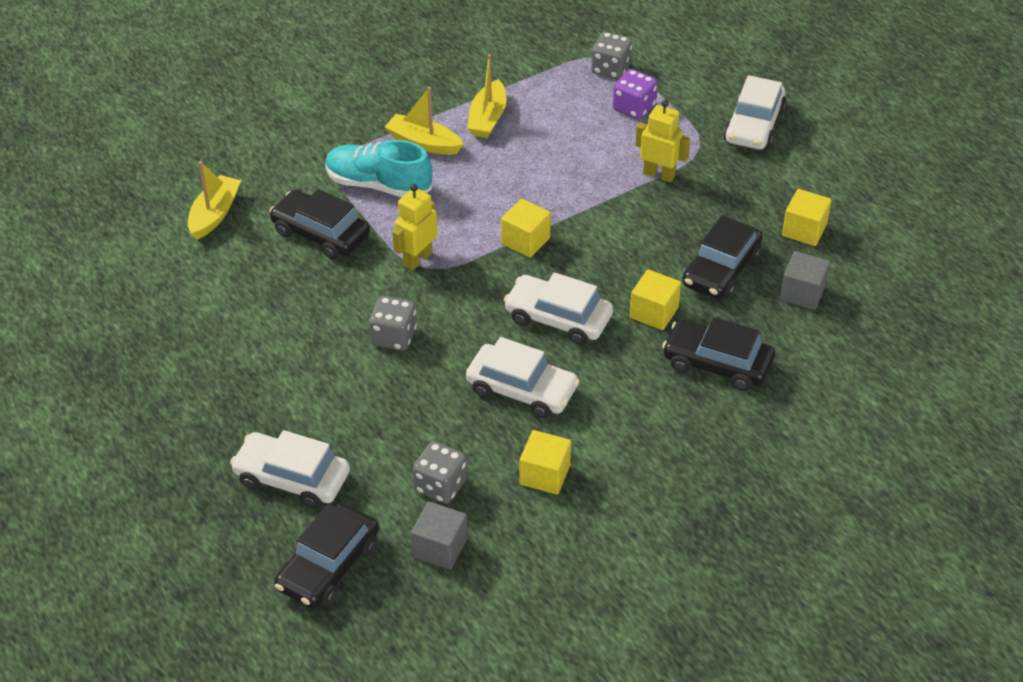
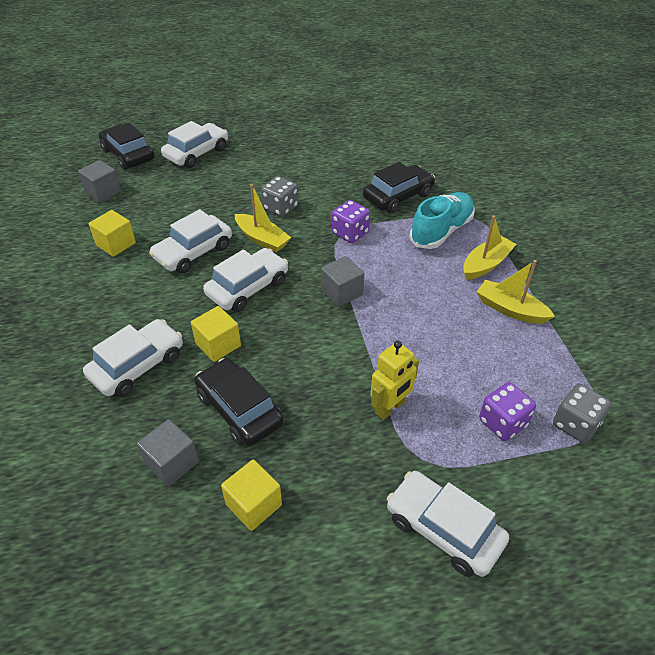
camera: 110 degrees right, 0 degrees up
yellow boat [188,161,241,240] -> yellow boat moved to [235,184,291,253]
yellow robot [393,184,438,271] -> purple dice [332,200,370,243]
grey dice [413,441,467,504] -> none
yellow cube [501,199,551,258] -> grey cube [321,256,364,307]
black car [662,317,775,391] -> white car [83,319,183,397]

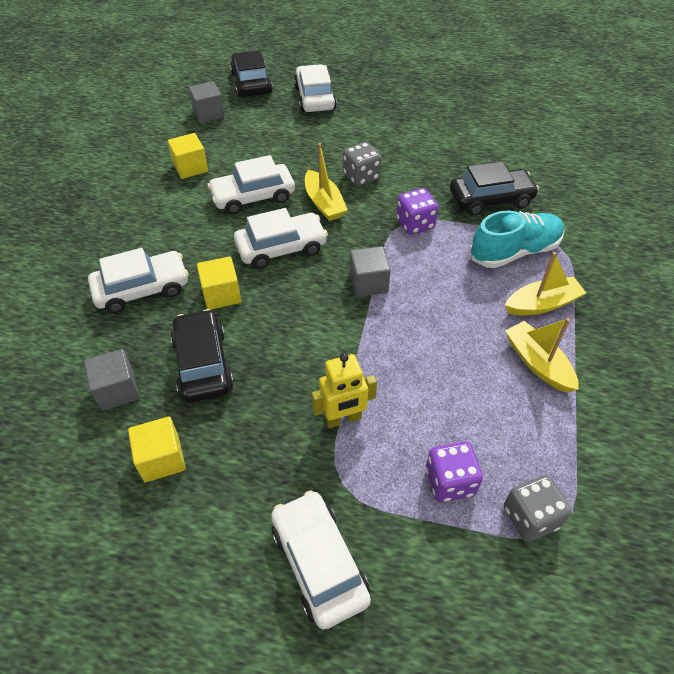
camera: 25 degrees right, 5 degrees up
white car [161,121,228,168] -> white car turned 75 degrees counterclockwise [294,64,337,112]

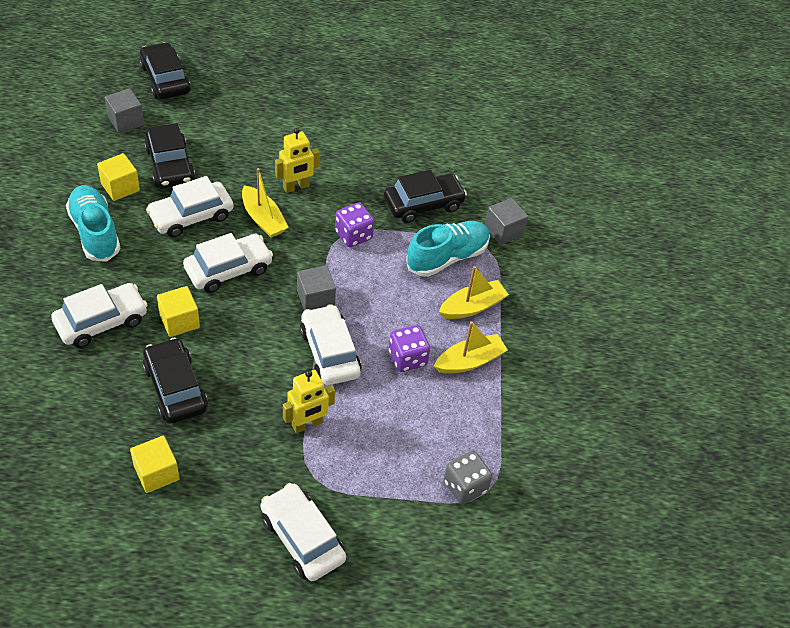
camera: 15 degrees left, 0 degrees up
grey cube [84,349,140,411] -> grey cube moved to [485,198,528,245]
white car [294,64,337,112] -> white car moved to [300,304,361,385]
grey dice [343,142,381,186] -> yellow robot [275,128,320,193]
purple dice [426,441,483,502] -> purple dice moved to [389,325,430,372]
yellow boat [505,318,579,393] -> yellow boat turned 105 degrees clockwise [434,321,508,374]
none -> turquoise shoe [66,185,120,262]
none -> black car [144,123,195,188]

